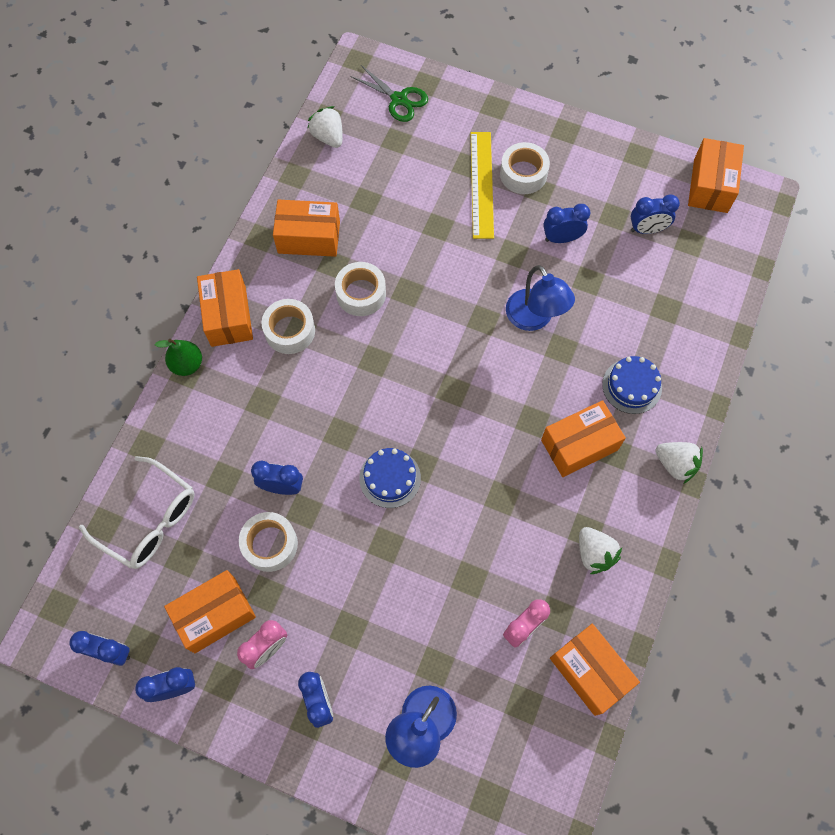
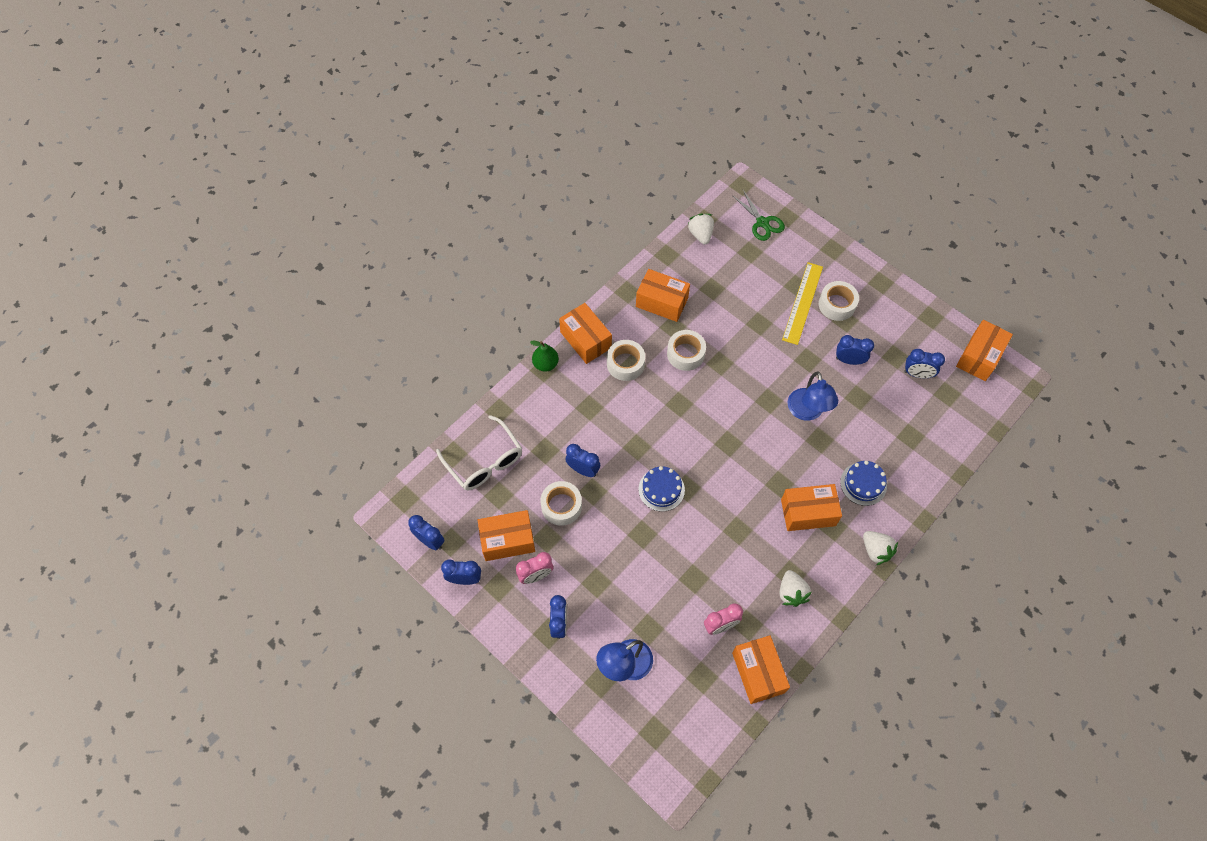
camera: 20 degrees right, 5 degrees down
orange box [197,269,253,347] -> orange box turned 45 degrees counterclockwise [559,303,612,364]

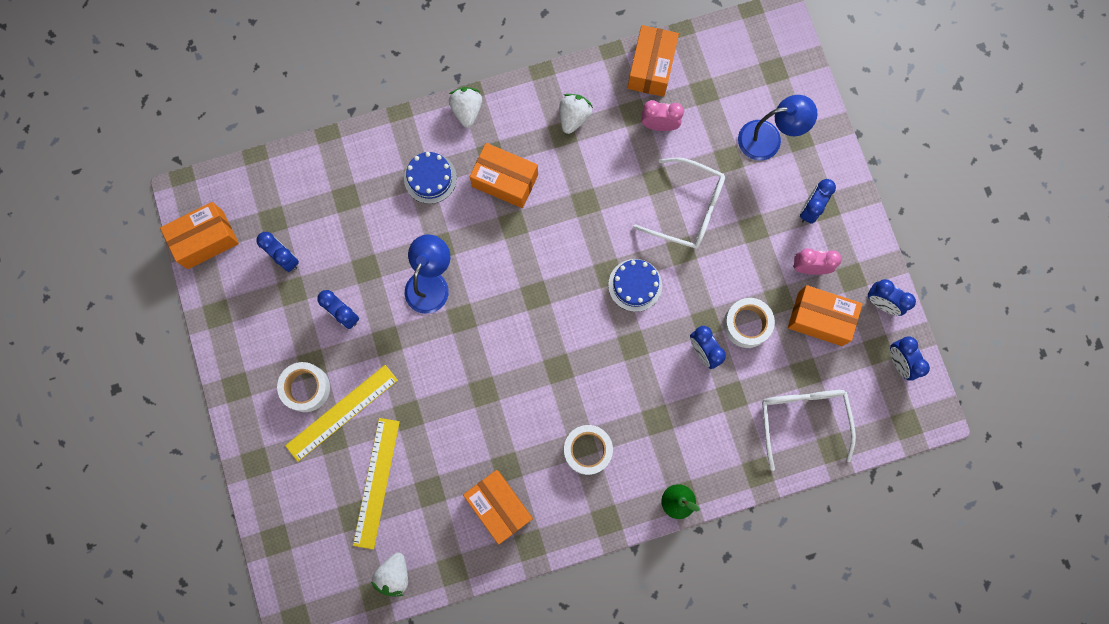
camera: 150 degrees left, 15 degrees up
orange box [559,303,612,364] -> none
white tape [667,330,706,371] -> none
green scissors [732,190,785,241] -> none
none -> yellow ruler [353,418,400,550]
none -> white glasses [633,157,725,249]

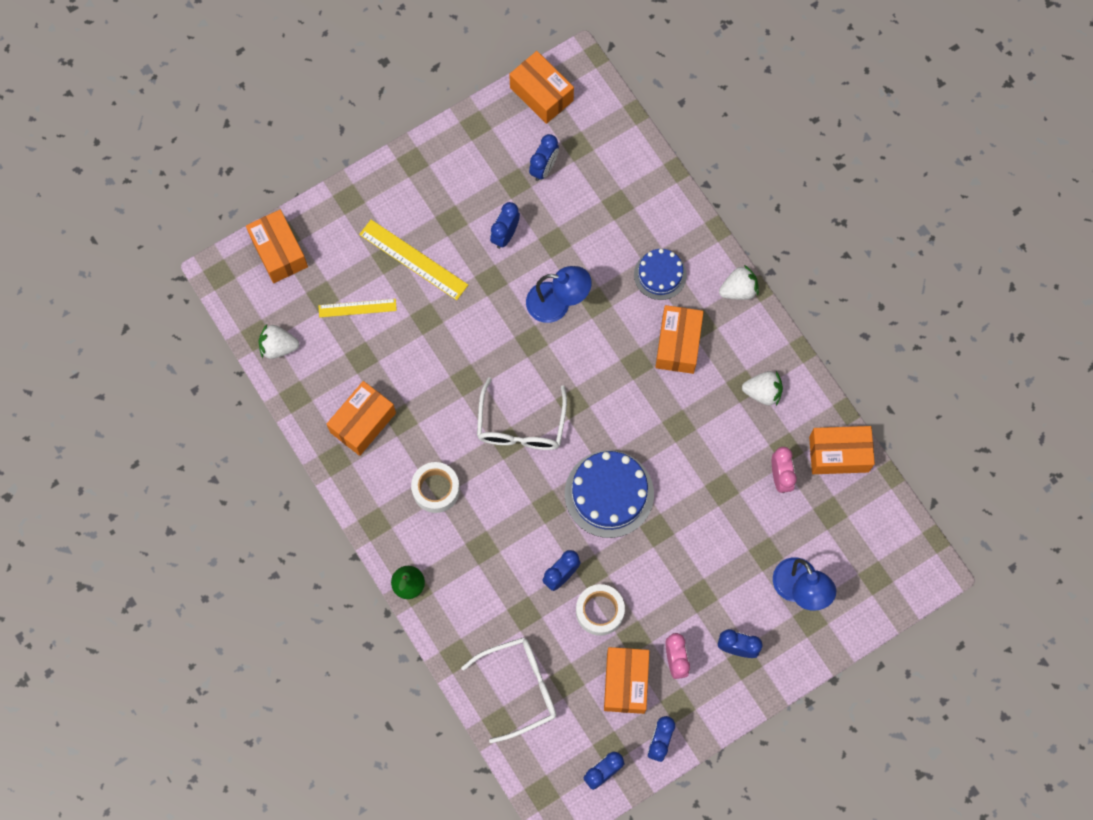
camera: 75 degrees right, 5 degrees down
white tape [277,362,330,412] -> none
yellow ruler [353,418,400,550] -> yellow ruler [318,299,397,317], size x0.64
blue cake [608,259,662,312] -> blue cake [565,450,654,538], size x1.64
white glasses [633,157,725,249] -> white glasses moved to [477,377,567,450]
none -> orange box [246,209,308,283]

